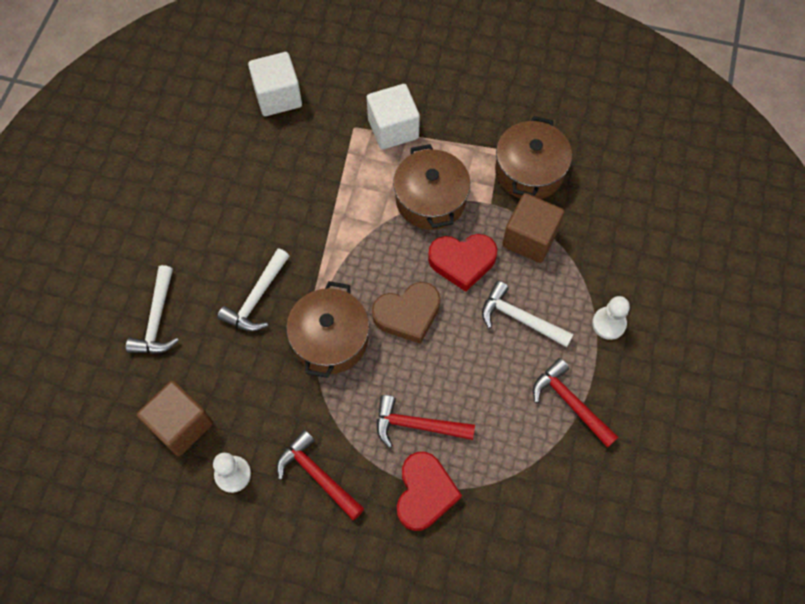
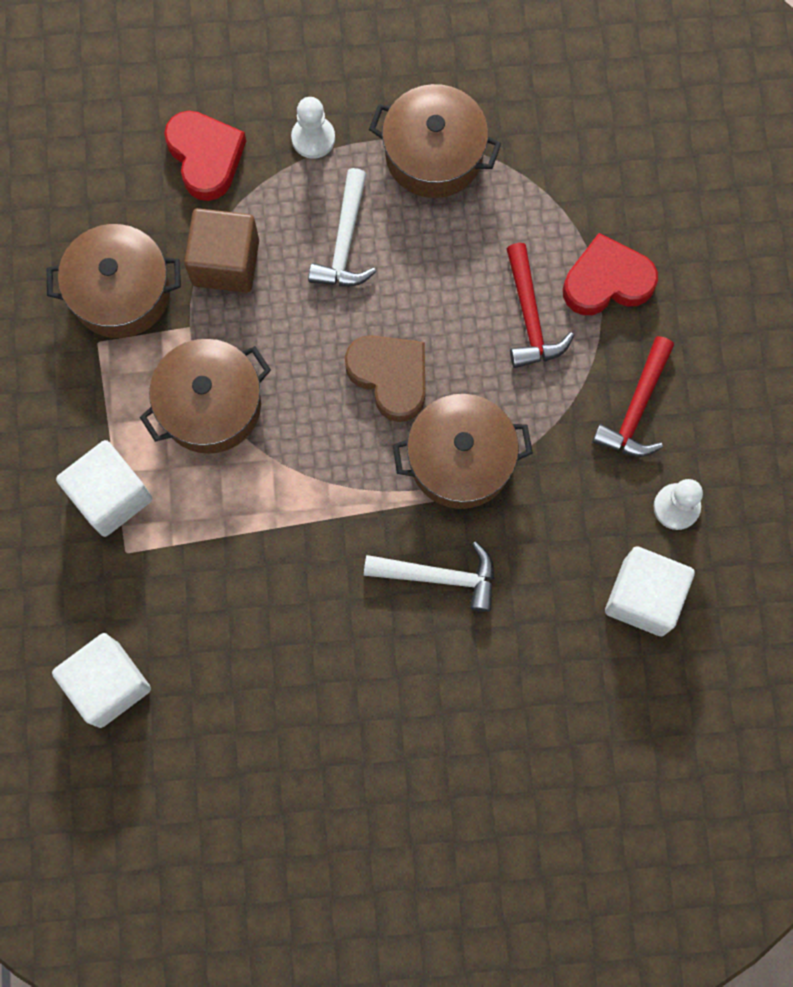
camera: 110 degrees left, 10 degrees up
white hammer [126,265,179,354] -> none
brown cube [137,381,213,456] -> white cube [605,546,695,636]
red heart [428,234,497,292] -> red heart moved to [164,111,246,201]
red hammer [533,358,618,448] -> brown pot [369,84,502,198]

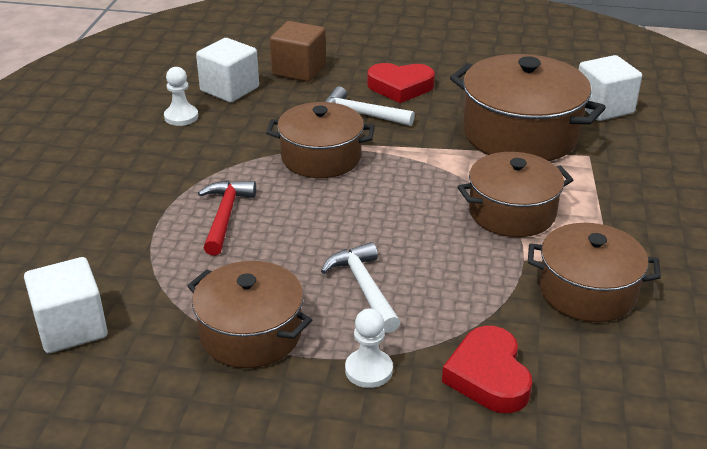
camera: 165 degrees left, 40 degrees down
white cube [56,440,153,537] -> white cube moved to [24,257,108,353]
brown cube [184,208,259,293] -> brown cube moved to [270,21,326,82]
white hammer [308,168,376,286] -> white hammer turned 45 degrees counterclockwise [321,242,401,333]
brown heart [345,335,425,422] -> none
red heart [563,233,658,315] -> red heart moved to [367,63,435,103]
red hammer [592,336,674,457] -> none
none -> brown pot [450,54,606,161]

